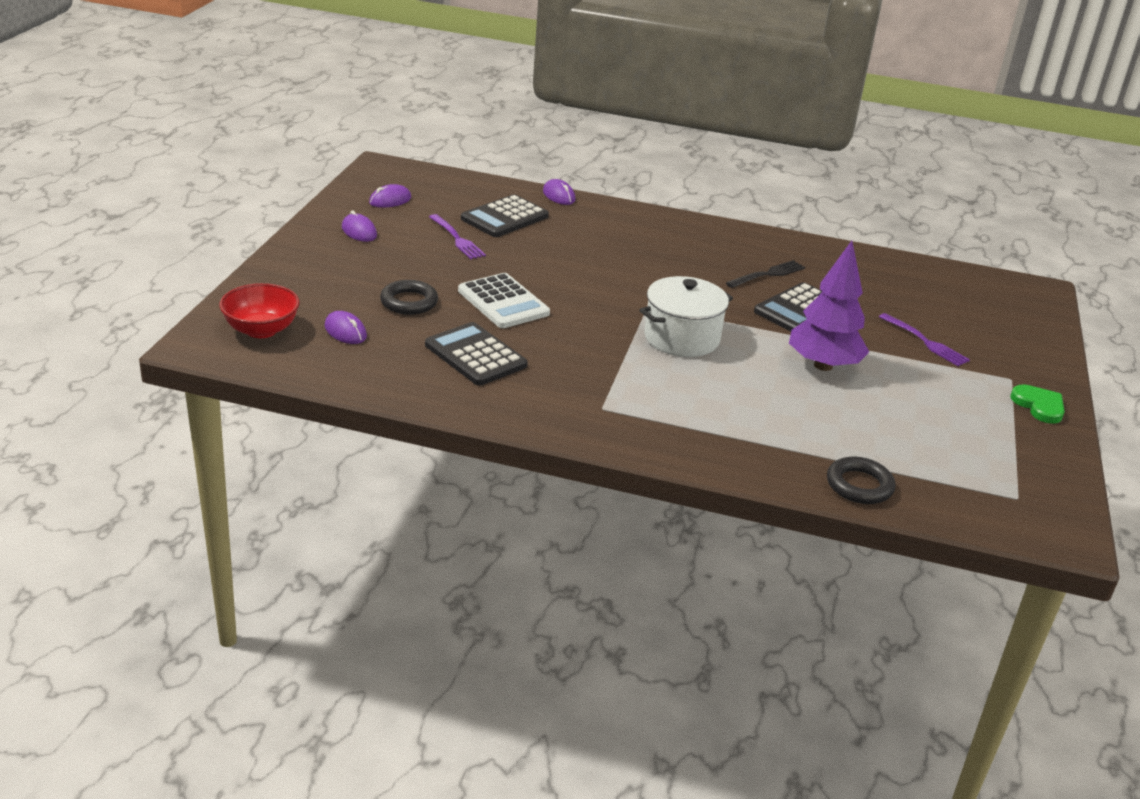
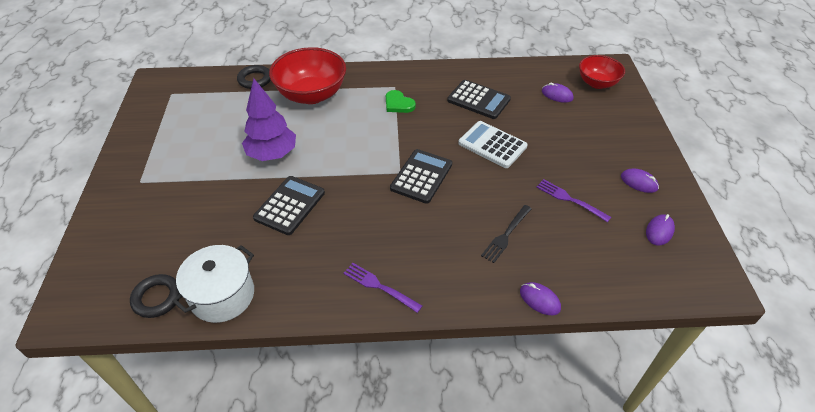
camera: 165 degrees right, 15 degrees up
black ring [380,280,438,315] -> black ring moved to [130,274,179,318]
black calculator [461,194,549,237] -> black calculator moved to [390,149,452,204]
white pot [640,276,733,357] -> white pot moved to [172,245,254,323]
black fork [726,260,805,288] -> black fork moved to [481,205,532,263]
purple fork [879,313,970,366] -> purple fork moved to [344,263,422,313]
green heart [1010,384,1065,424] -> green heart moved to [386,90,416,113]
none -> red bowl [269,47,346,104]

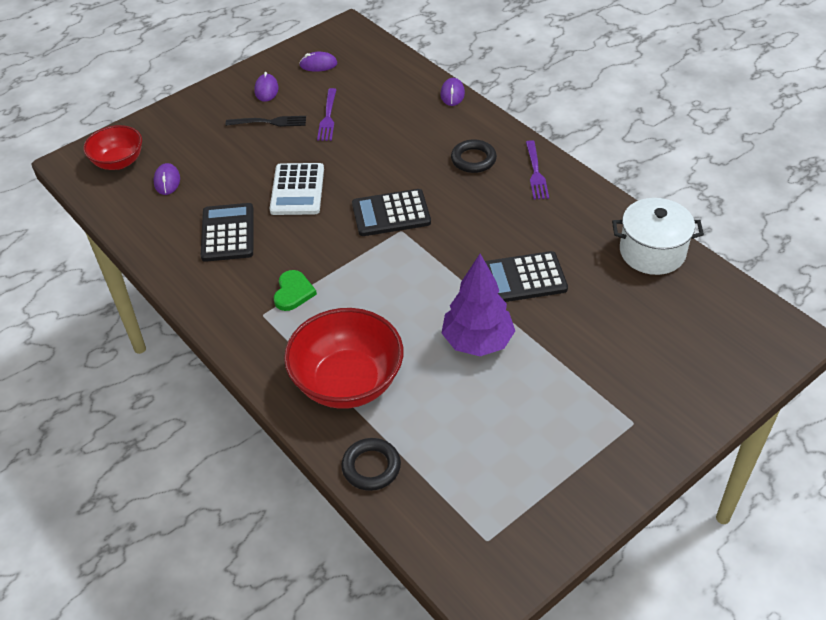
camera: 125 degrees left, 0 degrees up
black ring [130,274,179,318] -> black ring moved to [451,139,497,173]
black fork [481,205,532,263] -> black fork moved to [226,116,306,127]

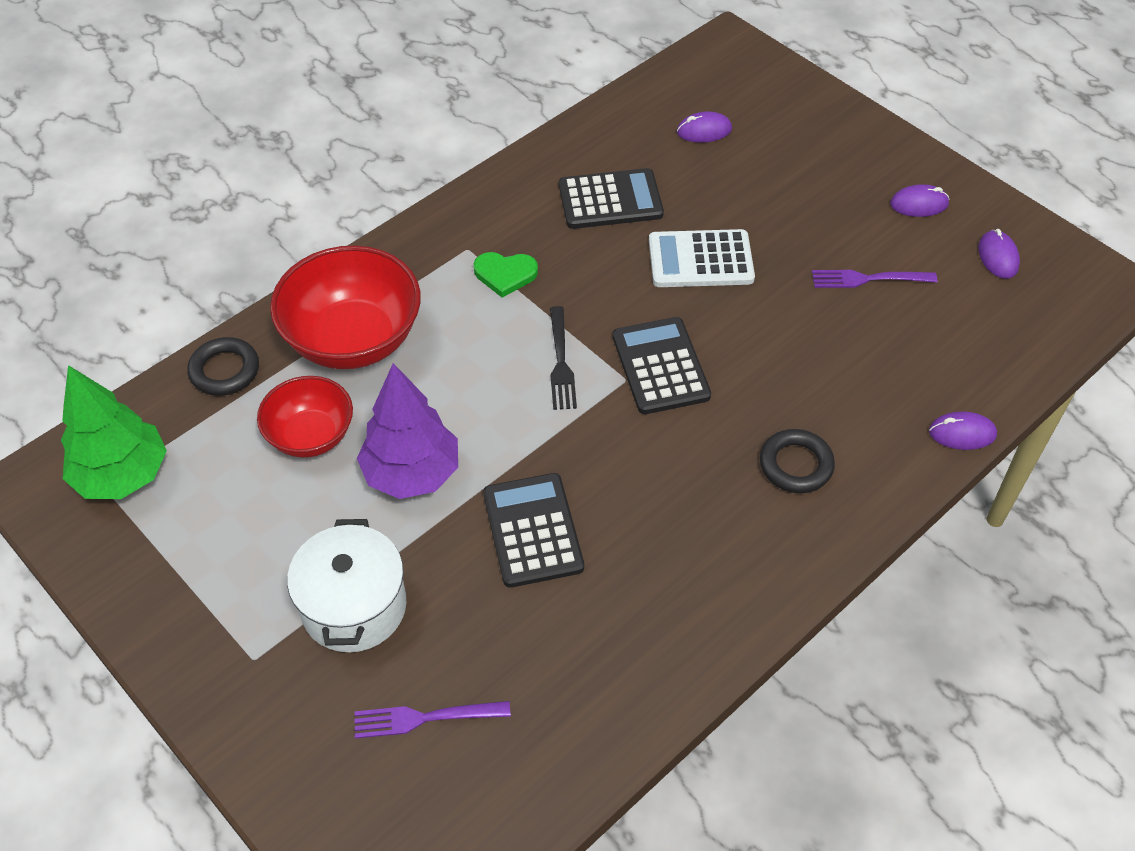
camera: 85 degrees right, 5 degrees up
red bowl [83,125,142,170] -> red bowl moved to [257,376,353,458]
black fork [226,116,306,127] -> black fork moved to [550,306,577,410]
purple fork [526,140,549,199] -> purple fork moved to [354,701,511,739]
white pot [612,198,704,275] -> white pot moved to [287,519,406,652]
none -> green tree [61,365,167,499]

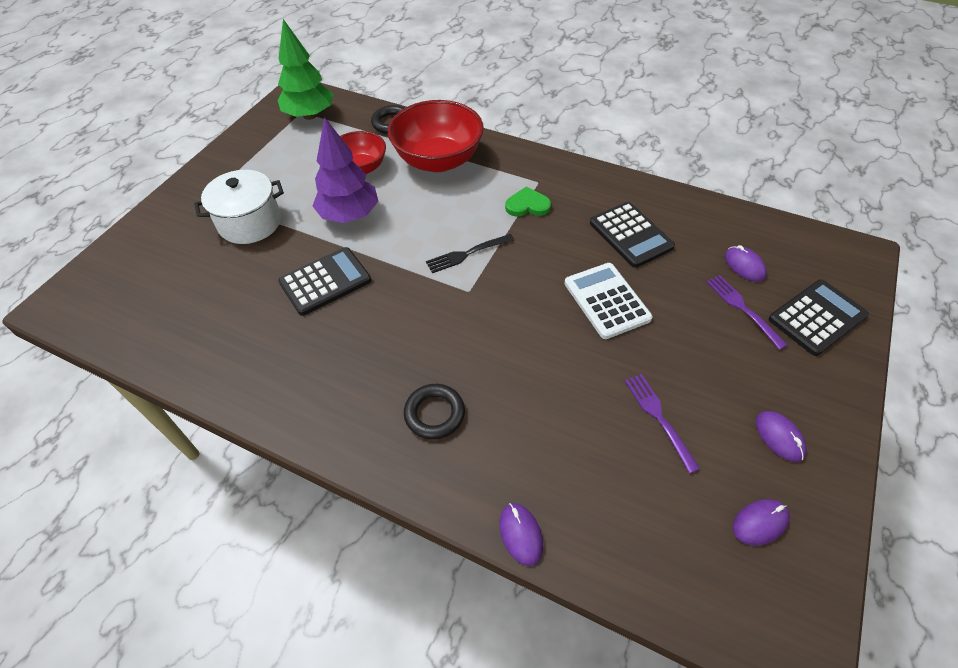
camera: 70 degrees right, 0 degrees up
purple fork [354,701,511,739] -> purple fork moved to [706,275,788,350]
green heart [473,252,538,298] -> green heart turned 105 degrees clockwise [505,187,551,217]
black calculator [613,317,711,414] -> black calculator moved to [769,279,869,356]

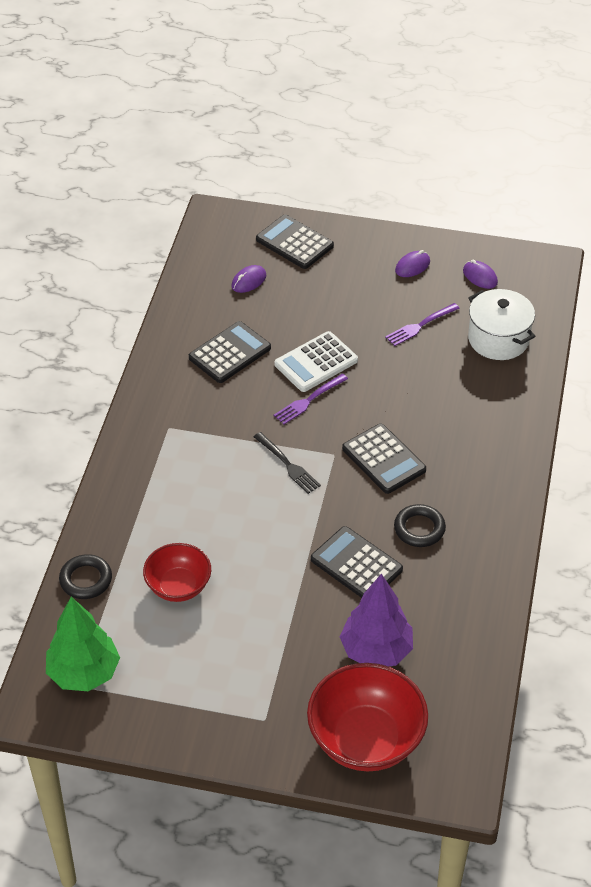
camera: 105 degrees left, 5 degrees down
white pot [194,170,284,244] -> white pot moved to [468,289,535,360]
purple tree [313,117,378,223] -> purple tree moved to [340,574,413,666]
red bowl [388,100,484,172] -> red bowl moved to [307,663,428,771]
black ring [404,384,465,440] -> black ring moved to [394,504,446,547]
purple mouse [499,503,543,566] -> none
green heart [505,187,551,217] -> none
purple fork [706,275,788,350] -> purple fork moved to [274,374,348,424]
none -> black calculator [342,424,426,494]

